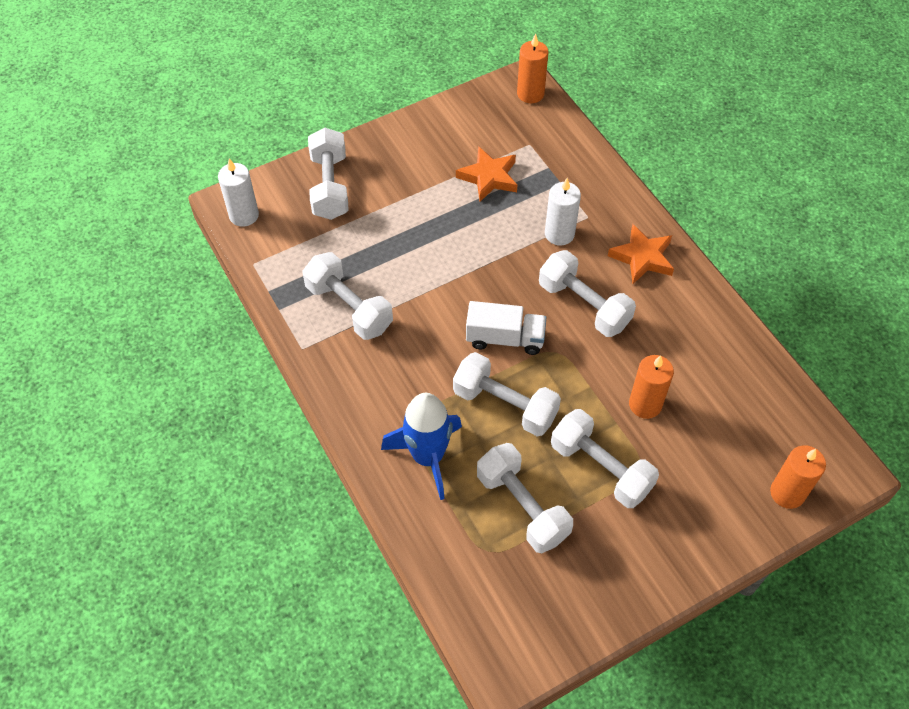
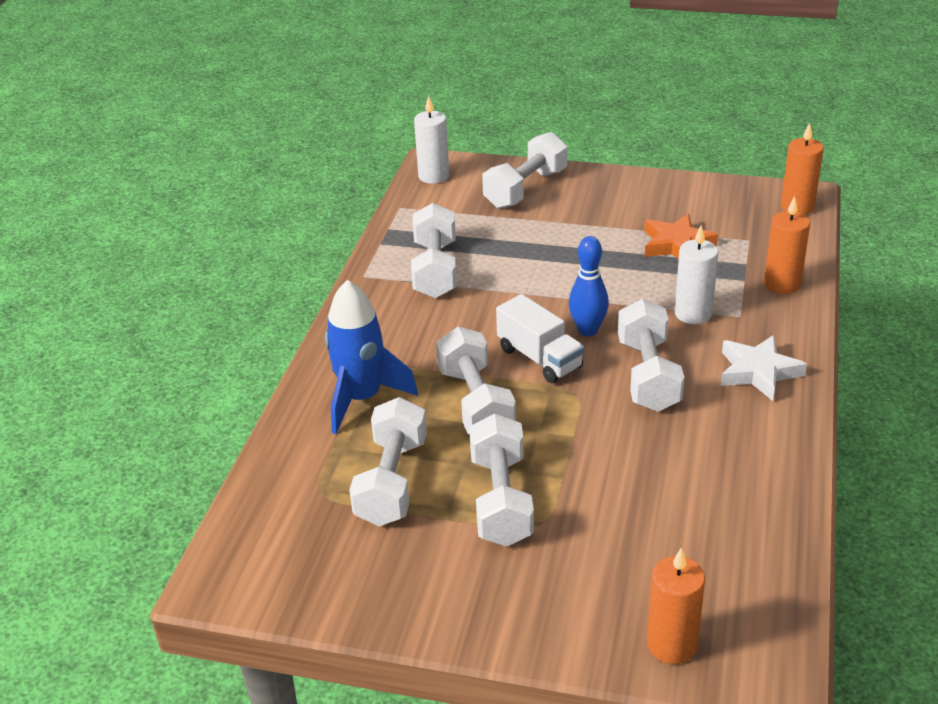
camera: 45 degrees right, 20 degrees down
orange star [608,224,674,284] -> white star [721,335,807,401]
orange candle [629,355,674,419] -> orange candle moved to [764,196,810,294]
none -> blue bowling pin [569,236,609,336]

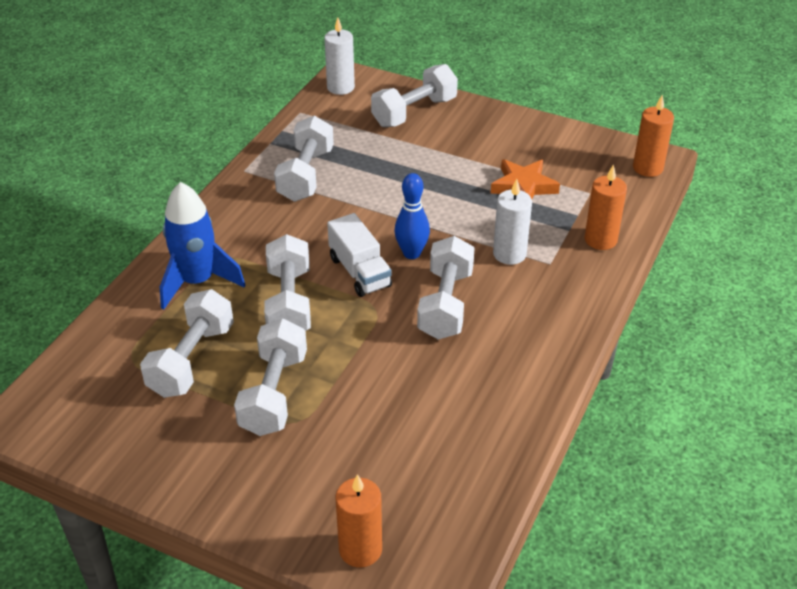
camera: 10 degrees right, 5 degrees up
white star [721,335,807,401] -> none

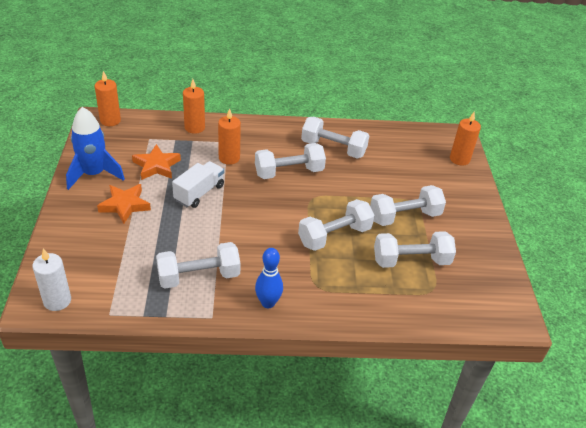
camera: 120 degrees left, 0 degrees up
blue rocket [160,182,245,309] -> blue rocket moved to [66,107,125,190]
white truck [327,213,392,297] -> white truck moved to [172,161,224,208]
white dumbbell [371,64,458,127] -> white dumbbell moved to [301,117,369,159]
blue bowling pin [394,173,430,259] -> blue bowling pin moved to [255,248,283,308]
white candle [493,179,532,265] -> orange candle [218,108,241,165]
none -> orange star [97,184,151,224]

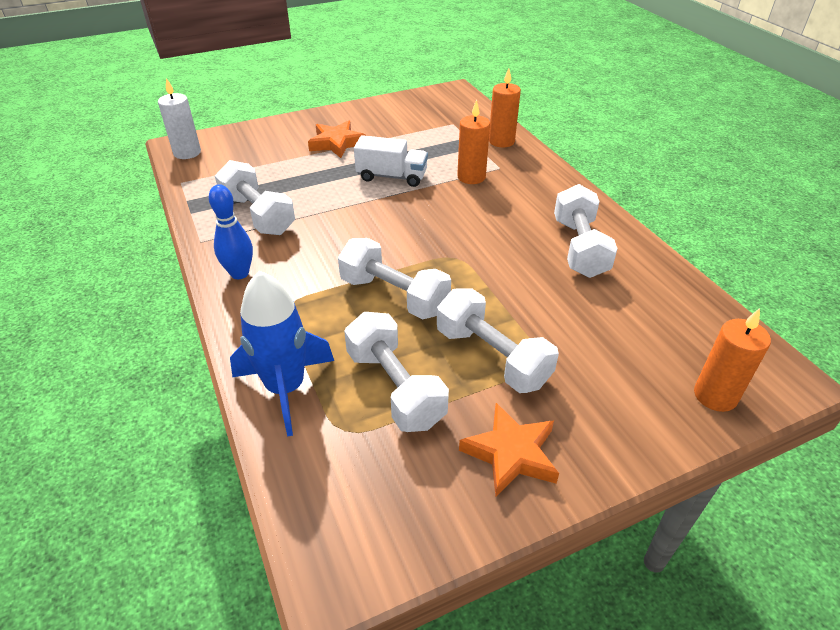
camera: 70 degrees right, 0 degrees up
blue rocket [66,107,125,190] -> blue rocket moved to [230,271,334,437]
orange candle [95,71,121,126] -> none
orange star [132,144,181,180] -> orange star moved to [459,403,559,497]
white dumbbell [255,143,326,179] -> none

